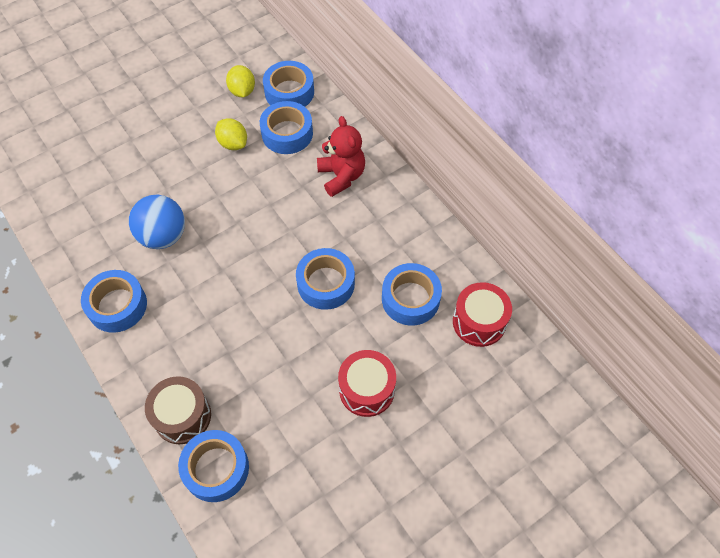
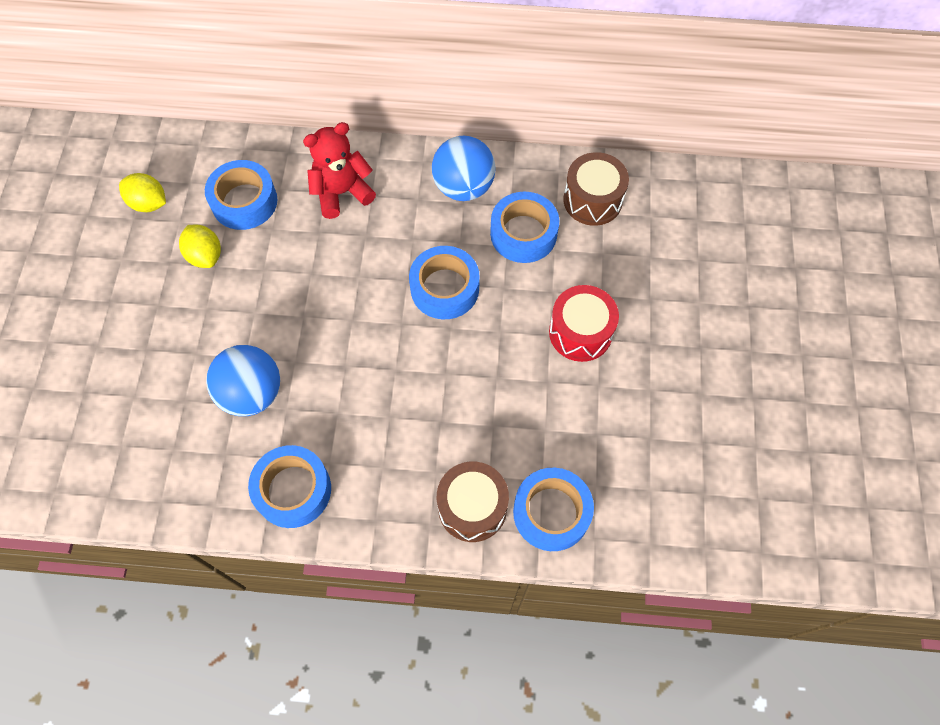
camera: 50 degrees left, 5 degrees up
yellow lemon [215,118,247,150] -> yellow lemon turned 60 degrees clockwise [179,225,221,268]
blue tape [263,61,314,107] -> none
red teddy bear [317,116,365,197] -> red teddy bear turned 45 degrees counterclockwise [303,122,376,219]
red drum [453,282,512,347] -> brown drum [563,152,629,226]
none -> blue ball [432,136,496,201]

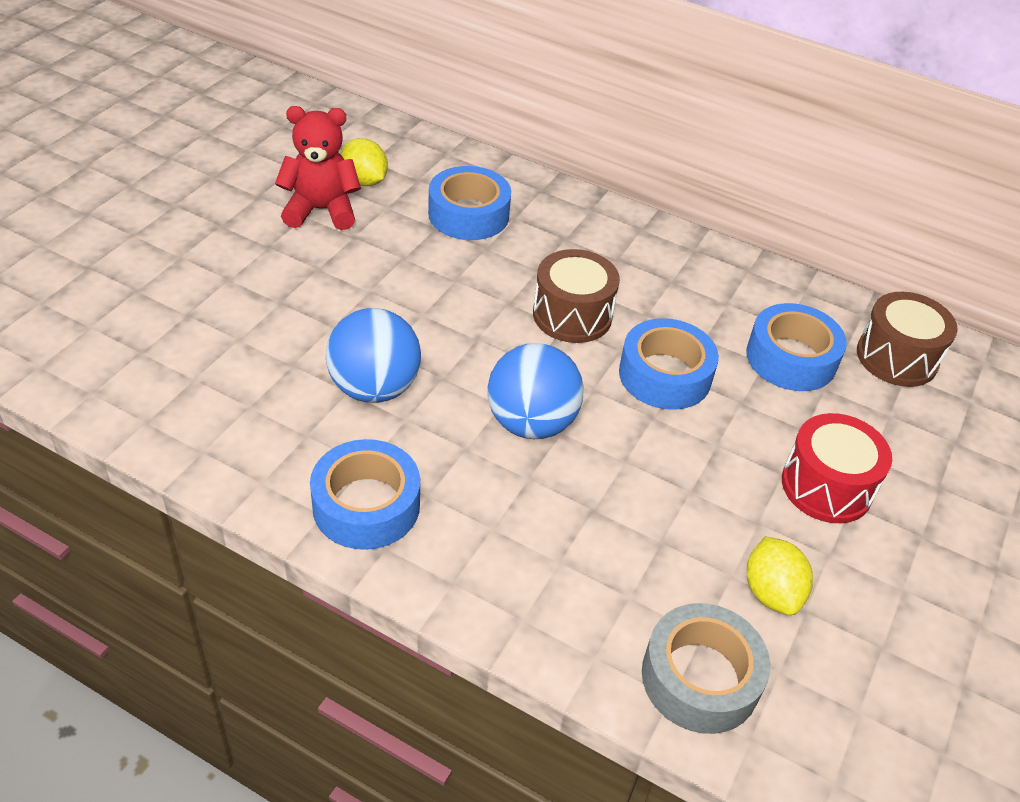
camera: 20 degrees right, 20 degrees down
yellow lemon [179,225,221,268] -> yellow lemon moved to [747,536,813,615]
red teddy bear [303,122,376,219] -> red teddy bear moved to [275,106,361,230]
blue ball [432,136,496,201] -> blue ball moved to [487,343,584,439]
brown drum [437,462,509,542] -> brown drum moved to [533,249,620,343]
blue tape [513,468,594,551] -> grey tape [642,603,770,734]

